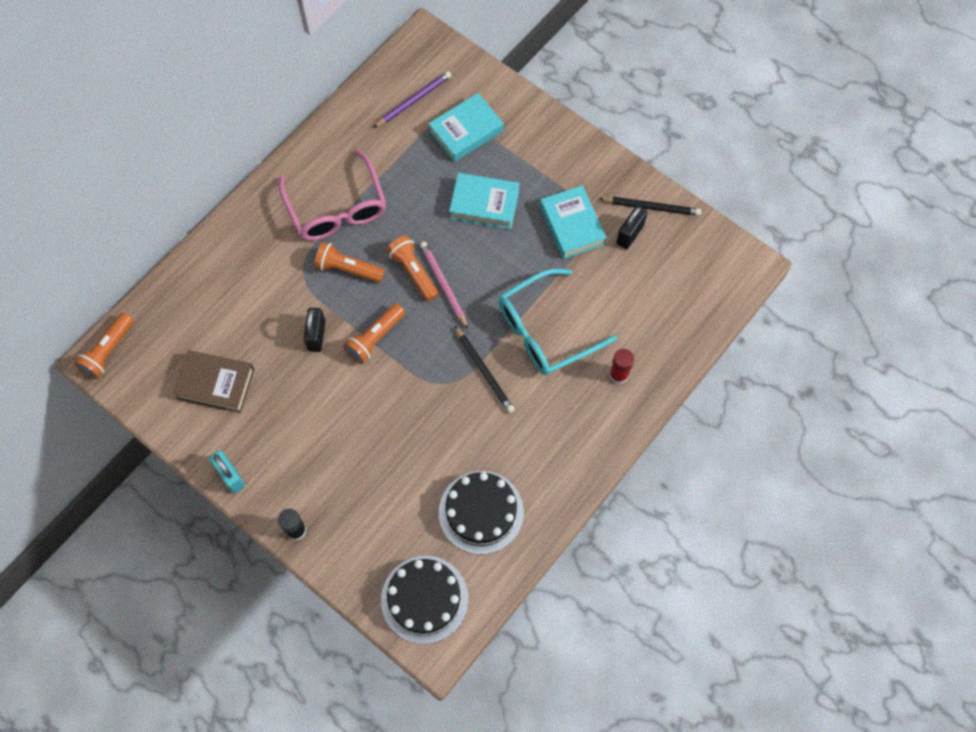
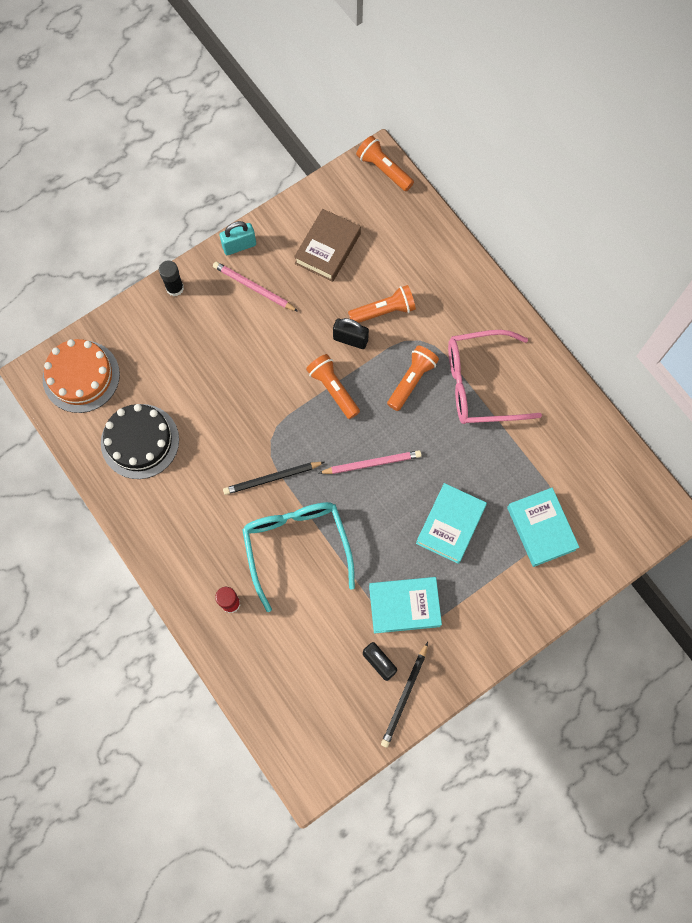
camera: 105 degrees right, 5 degrees up
purple pencil [373,71,452,128] -> none
black cake [381,556,468,644] -> orange cake [42,339,120,413]
orange flashlight [386,235,439,302] -> orange flashlight moved to [348,285,416,323]
none -> pink pencil [213,261,298,312]

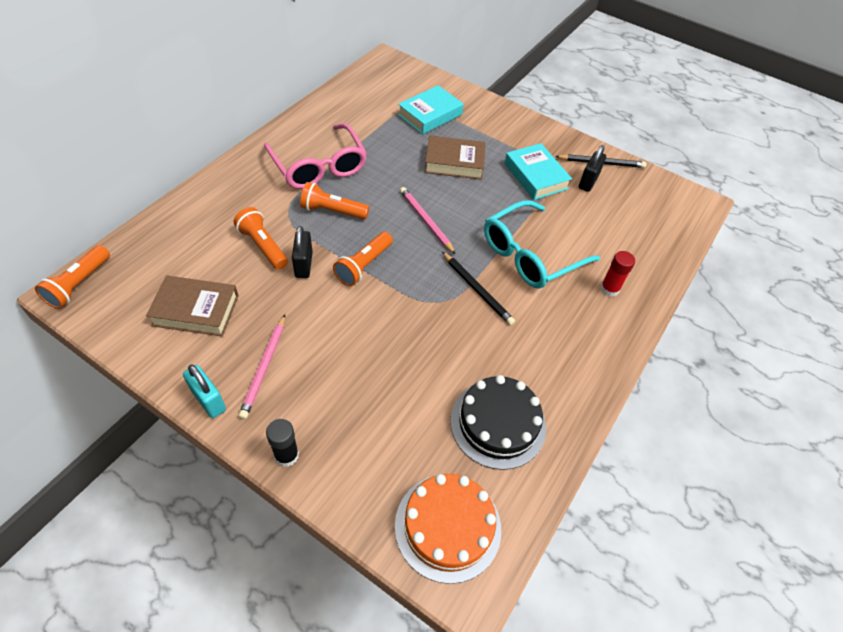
camera: 115 degrees left, 20 degrees down
turquoise book [416,483,487,564] -> brown book [424,136,486,180]

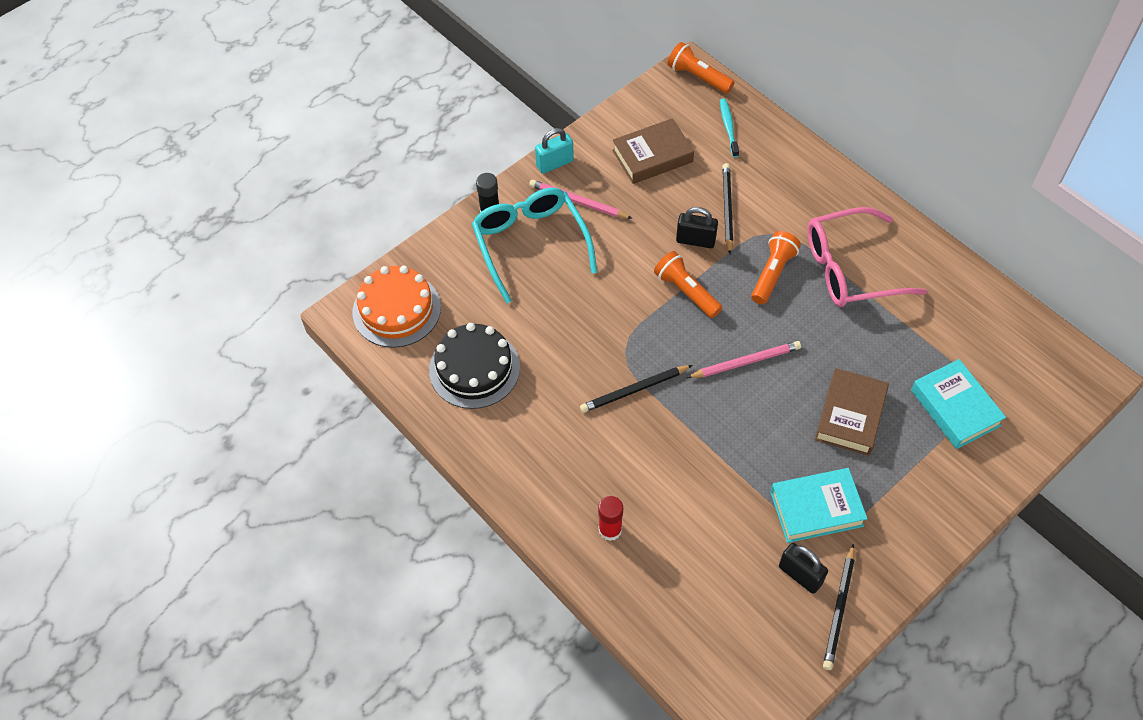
camera: 110 degrees right, 5 degrees up
brown book [146,275,239,336] -> brown book turned 45 degrees clockwise [612,118,694,184]
orange flashlight [234,207,288,270] -> black pencil [722,163,733,254]
turquoise glasses [484,200,600,289] -> turquoise glasses moved to [472,188,597,304]
none -> turquoise toothbrush [720,99,739,157]

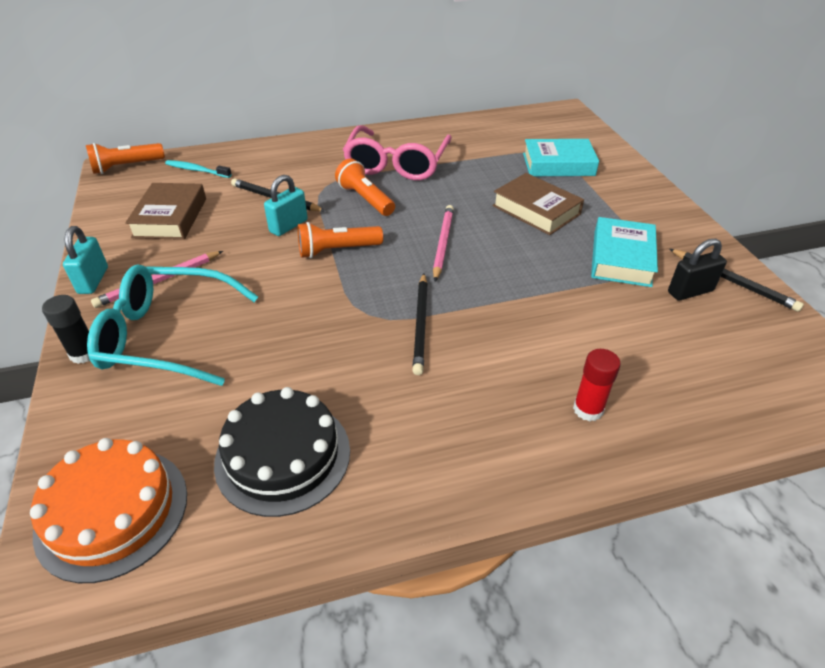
camera: 65 degrees left, 15 degrees down
black padlock [676,207,718,248] -> turquoise padlock [264,175,308,236]

